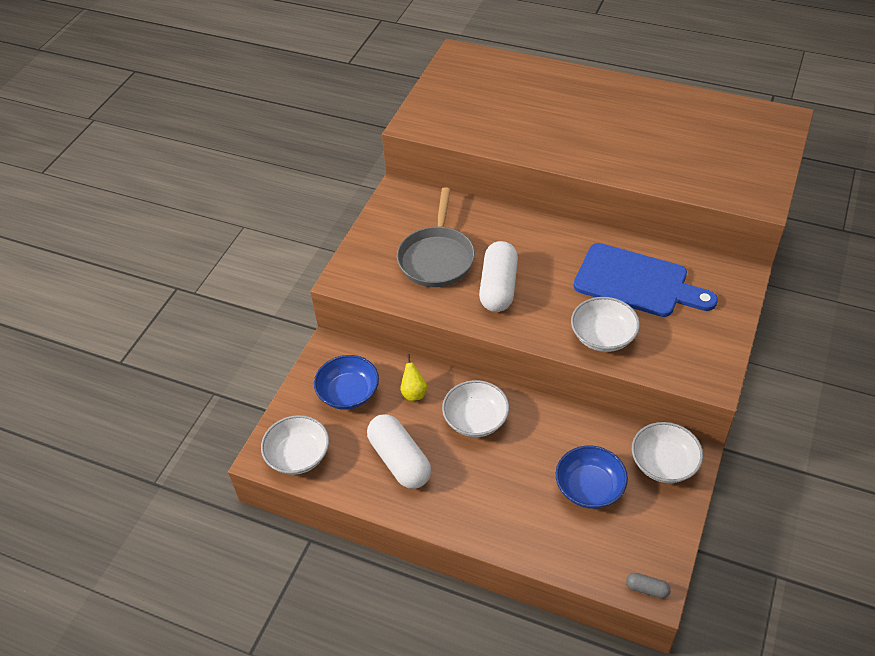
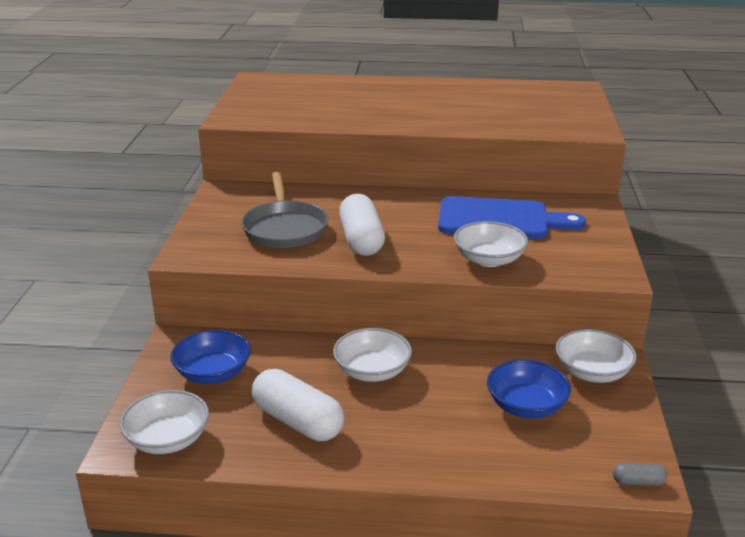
camera: 20 degrees left, 20 degrees down
yellow pear [400,354,427,401] -> none

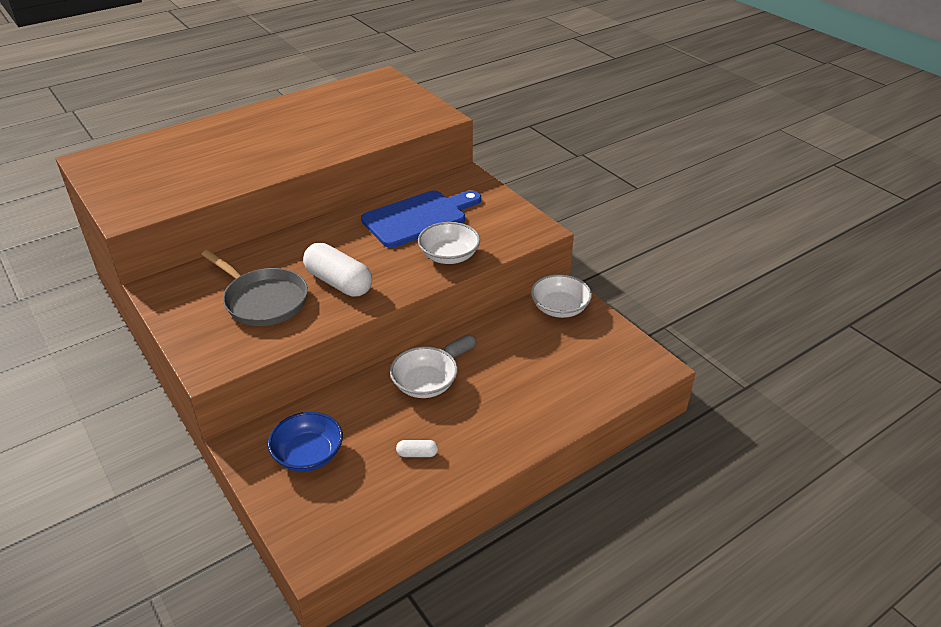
camera: 40 degrees left, 10 degrees up
white bowl [119,390,209,454] -> none
white capsule [252,369,344,441] -> white capsule [396,440,438,457], size x0.44
blue bowl [487,359,571,418] -> none
grey capsule [613,463,668,486] -> grey capsule moved to [444,334,476,358]

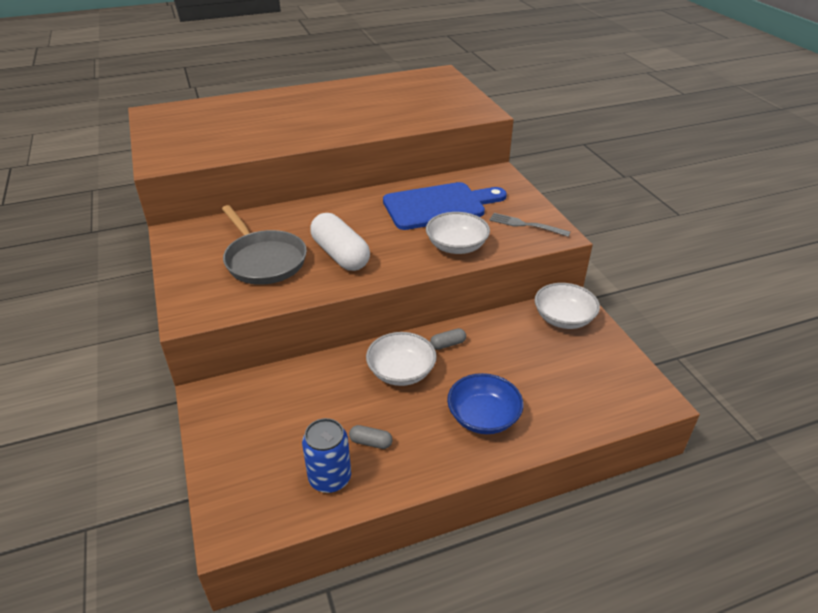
camera: 15 degrees right, 0 degrees up
blue bowl [268,412,343,472] -> blue bowl moved to [447,373,524,434]
white capsule [396,440,438,457] -> grey capsule [349,425,393,449]
none -> blue can [302,418,351,493]
none -> grey fork [489,213,570,237]

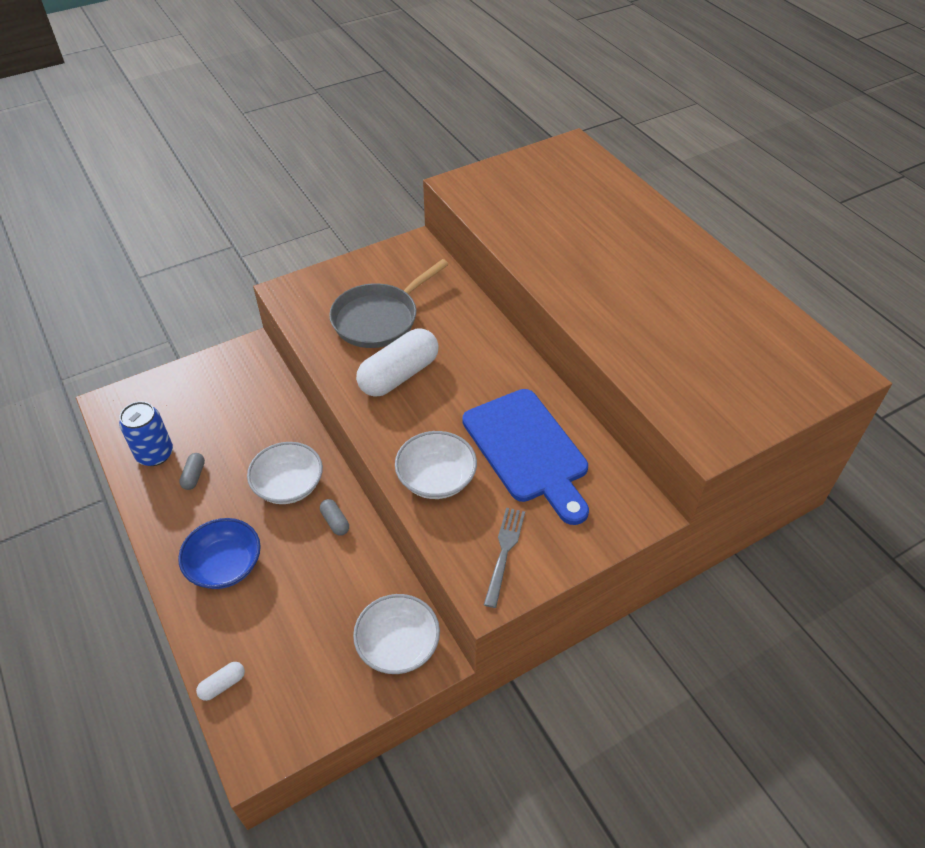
camera: 80 degrees right, 10 degrees up
none -> white capsule [196,662,245,701]

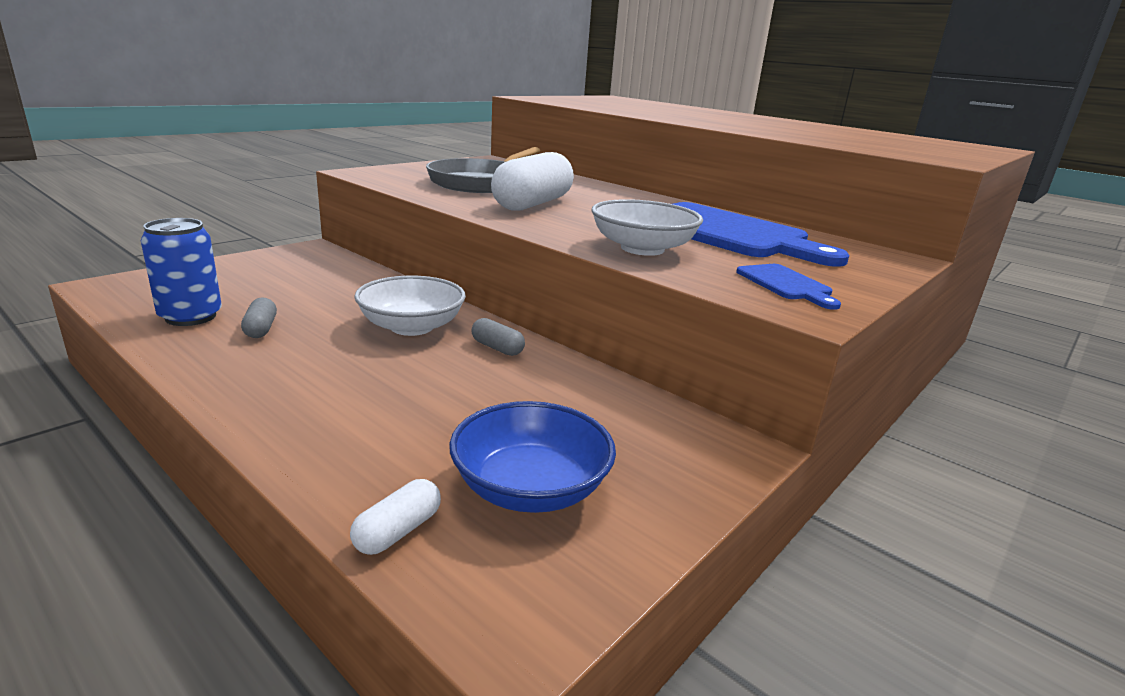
camera: 20 degrees left, 25 degrees down
blue bowl [178,518,261,589] -> blue bowl moved to [449,401,616,513]
white bowl [353,594,440,674] -> none
grey fork [484,508,525,608] -> blue cutting board [736,264,841,310]

